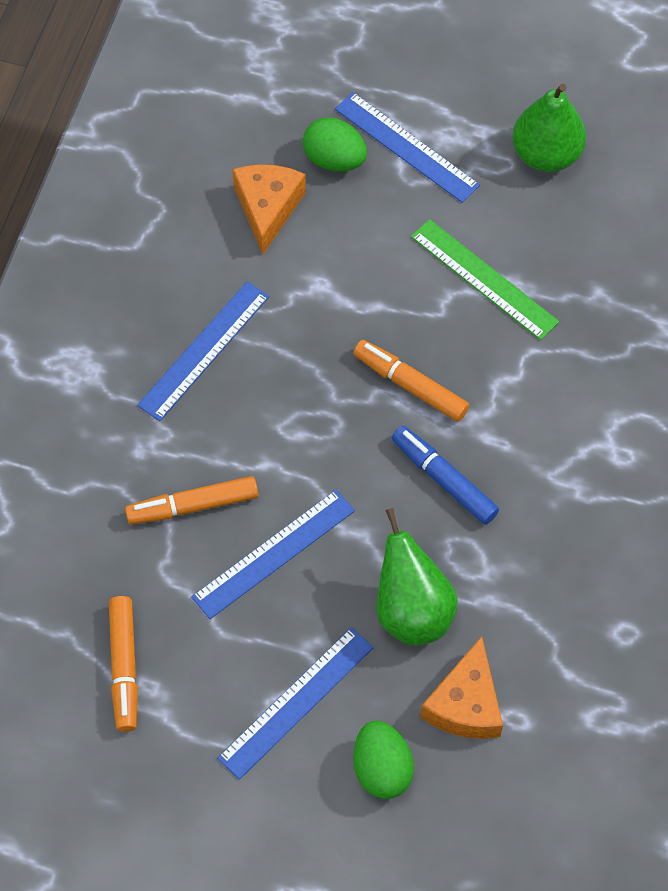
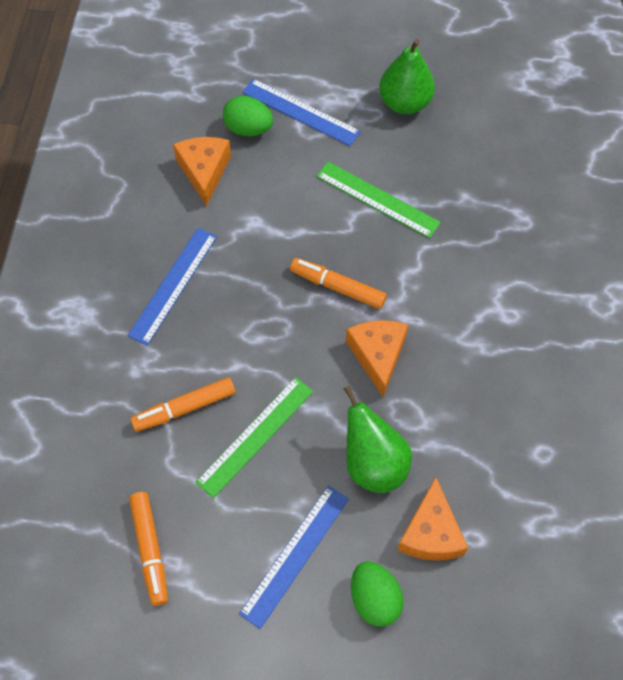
camera: 10 degrees left, 0 degrees up
blue ruler [191,490,355,619] -> green ruler [195,377,313,498]
blue marker [392,426,499,525] -> orange cheese [346,320,408,397]

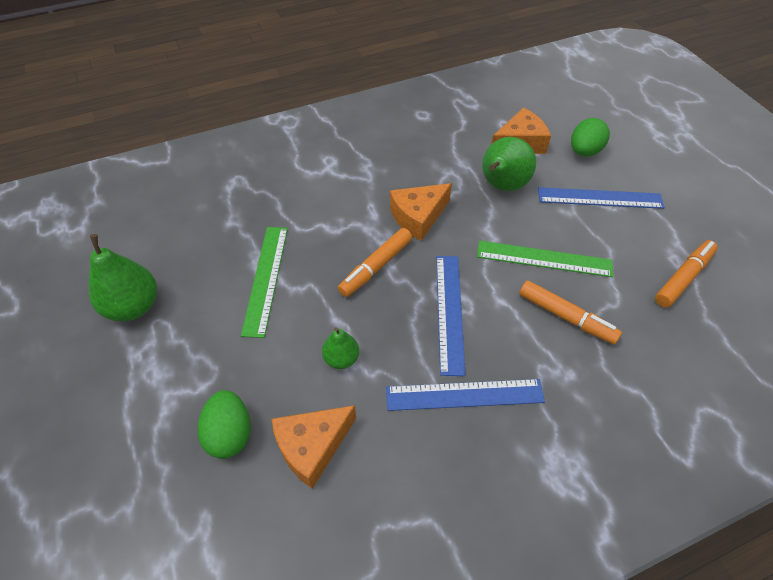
camera: 120 degrees left, 10 degrees down
blue ruler [242,78,361,146] -> blue ruler moved to [436,256,466,376]
orange marker [290,258,387,309] -> orange marker turned 45 degrees clockwise [338,228,412,297]
none -> green pear [322,327,359,369]

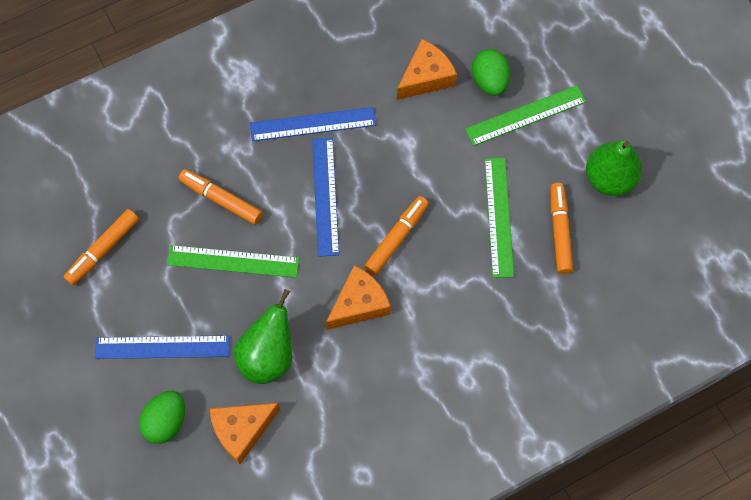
camera: 175 degrees right, 15 degrees up
green pear [322,327,359,369] -> none
none -> green ruler [465,86,586,146]
none -> orange marker [550,183,573,274]

